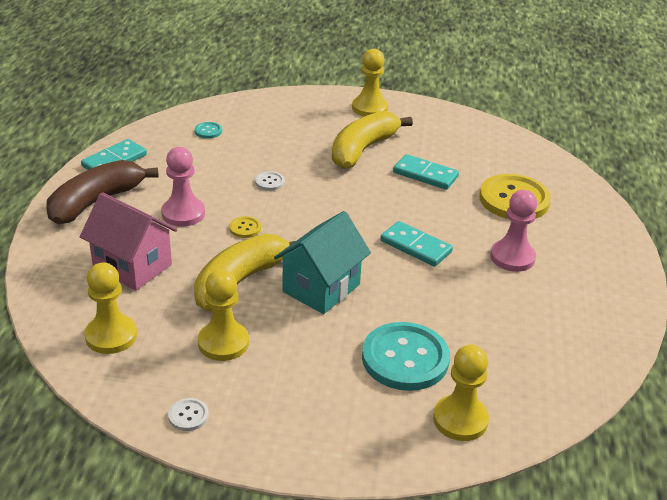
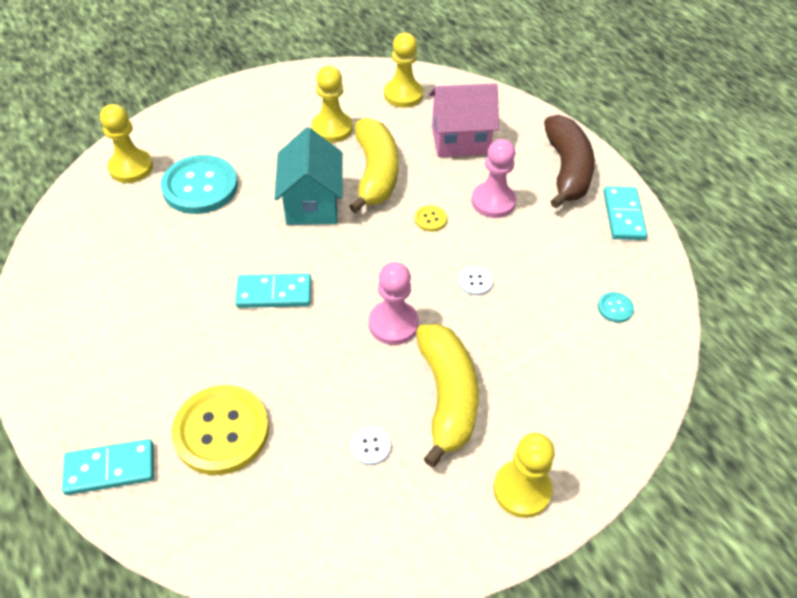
camera: 140 degrees right, 15 degrees up
white button [168,398,209,431] -> white button moved to [351,427,391,465]
turquoise domino [393,154,459,190] -> turquoise domino moved to [62,439,154,495]
pink pawn [490,190,537,272] -> pink pawn moved to [369,262,419,345]

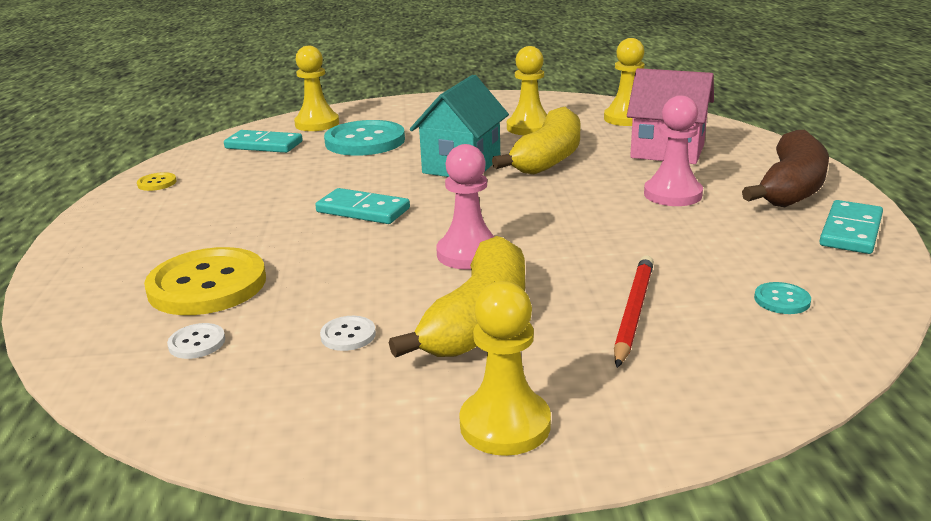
camera: 30 degrees right, 25 degrees down
turquoise domino [62,439,154,495] -> turquoise domino moved to [224,130,303,153]
yellow button [415,205,447,231] -> yellow button moved to [137,172,177,191]
white button [459,266,493,296] -> white button moved to [167,323,225,359]
none -> red pencil [614,255,654,368]

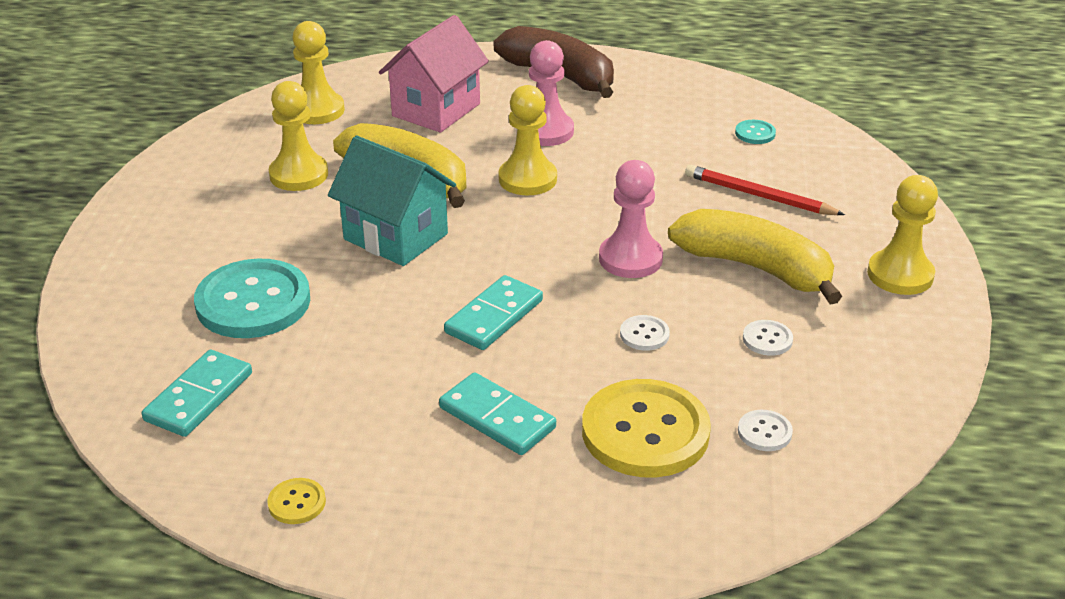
camera: 80 degrees left, 10 degrees up
yellow pawn [294,46,339,131] -> yellow pawn moved to [499,85,557,195]
turquoise domino [819,200,883,254] -> turquoise domino moved to [439,372,556,455]
none -> white button [620,315,670,351]

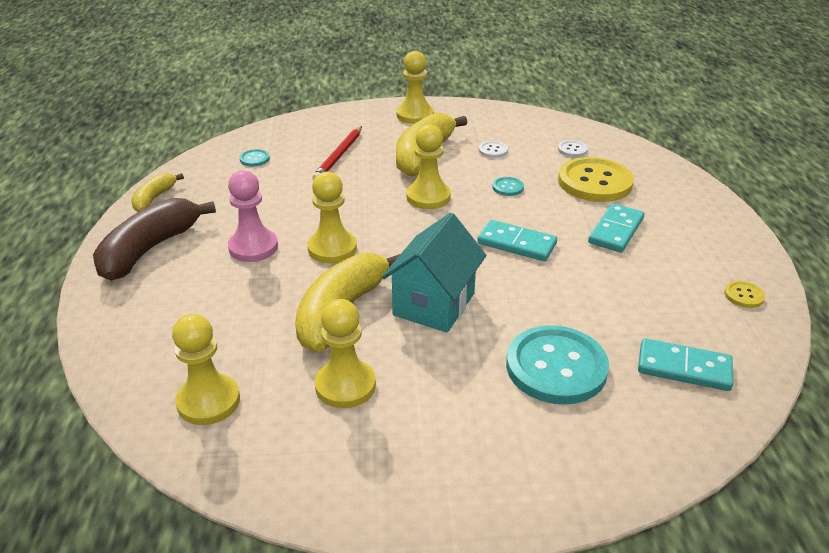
camera: 100 degrees left, 0 degrees up
pink house [379,15,489,133] -> none
pink pawn [599,160,663,278] -> yellow pawn [406,124,451,209]
white button [620,315,670,351] -> turquoise button [492,177,524,196]
none -> yellow banana [131,173,184,212]

